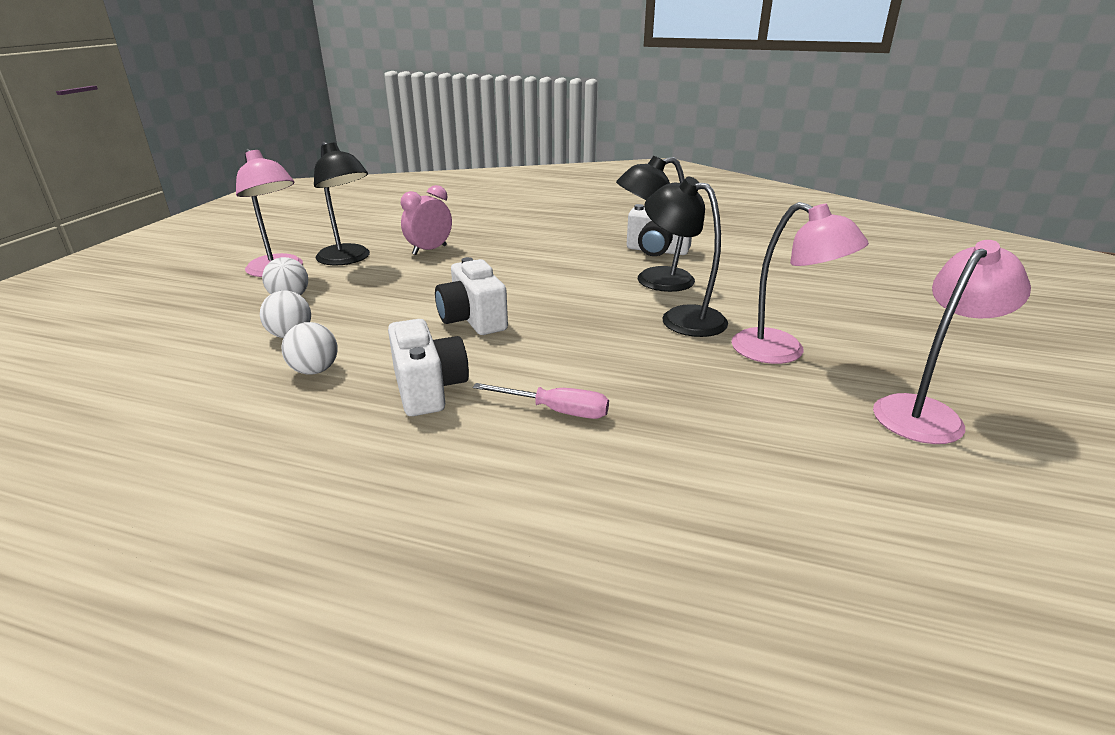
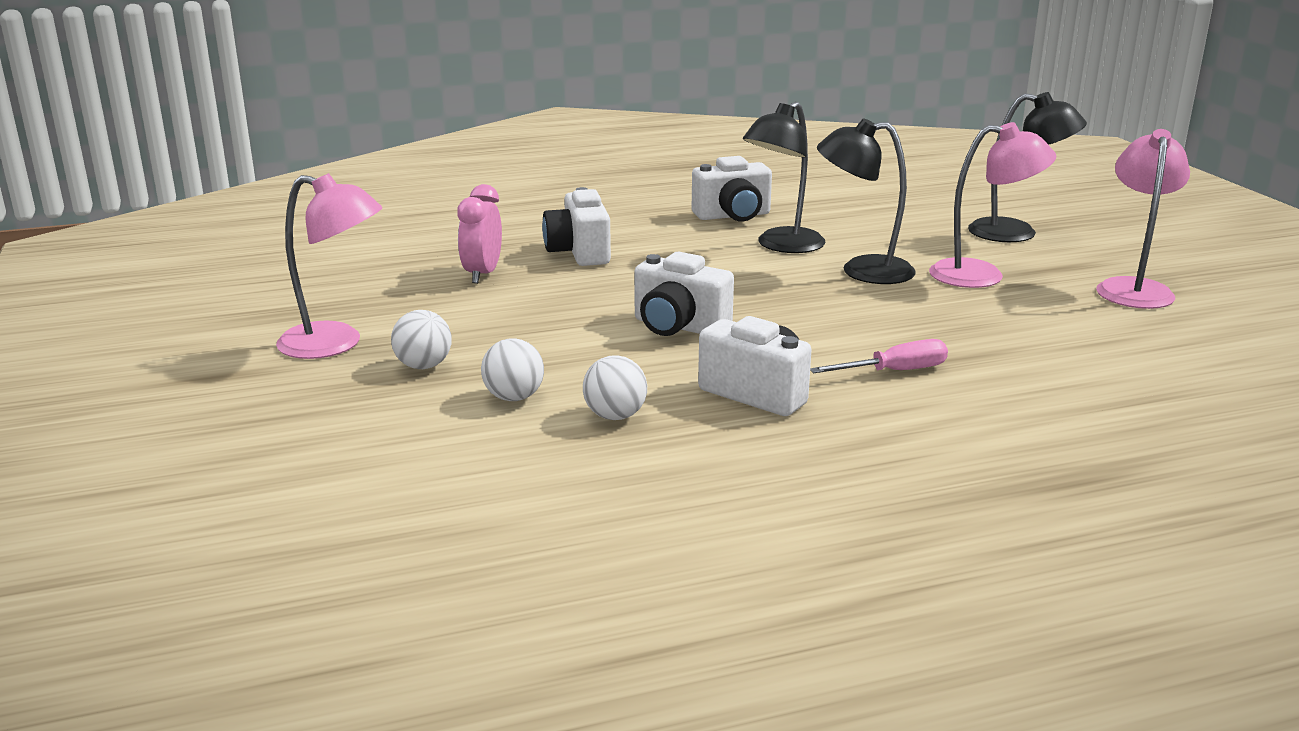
camera: 35 degrees left, 5 degrees down
black lamp [314,142,370,265] -> black lamp moved to [968,92,1087,242]
none -> white camera [542,187,611,266]

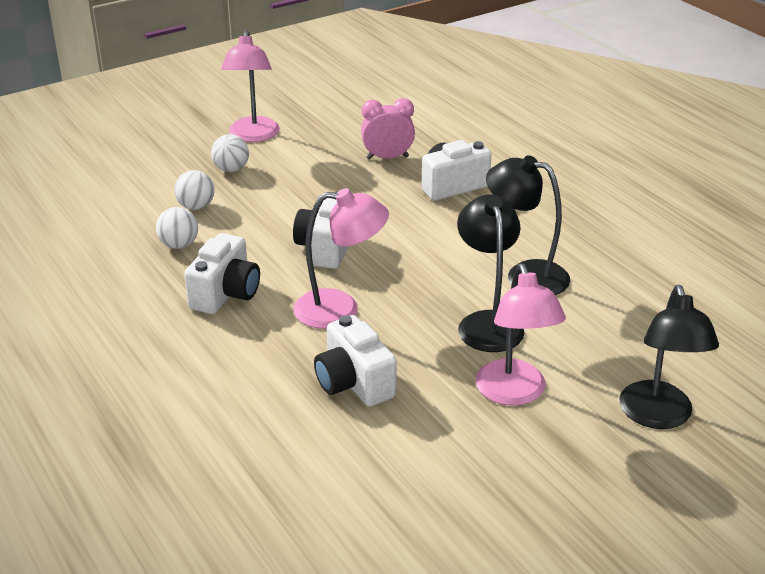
camera: 75 degrees right, 10 degrees up
white camera [692,156,772,222] -> white camera moved to [314,315,397,407]
pink screwdriver [810,339,948,373] -> none
pink lamp [1096,129,1190,309] -> pink lamp moved to [293,188,389,329]

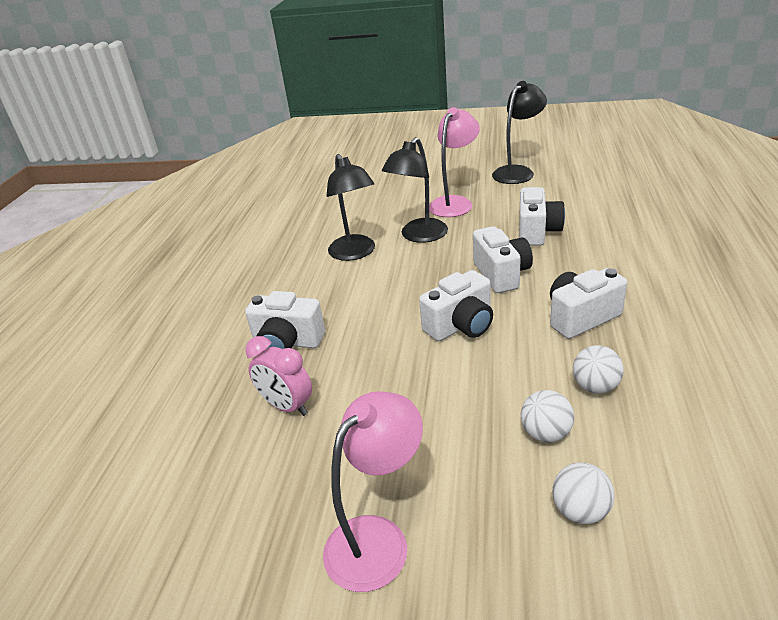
camera: 135 degrees left, 0 degrees up
white ball [211,134,249,172] -> white ball moved to [552,463,614,524]
pink lamp [293,188,389,329] -> white camera [473,226,533,293]
black lamp [619,285,719,429] -> black lamp moved to [492,81,547,184]

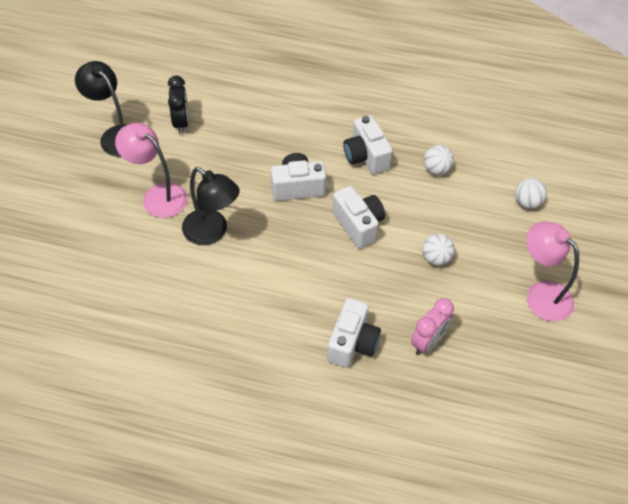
camera: 90 degrees left, 20 degrees up
black lamp [327,154,375,261] -> none
white camera [519,187,565,246] -> none
white ball [521,390,574,443] -> white ball moved to [422,234,455,266]
none -> black clock [168,76,189,134]

